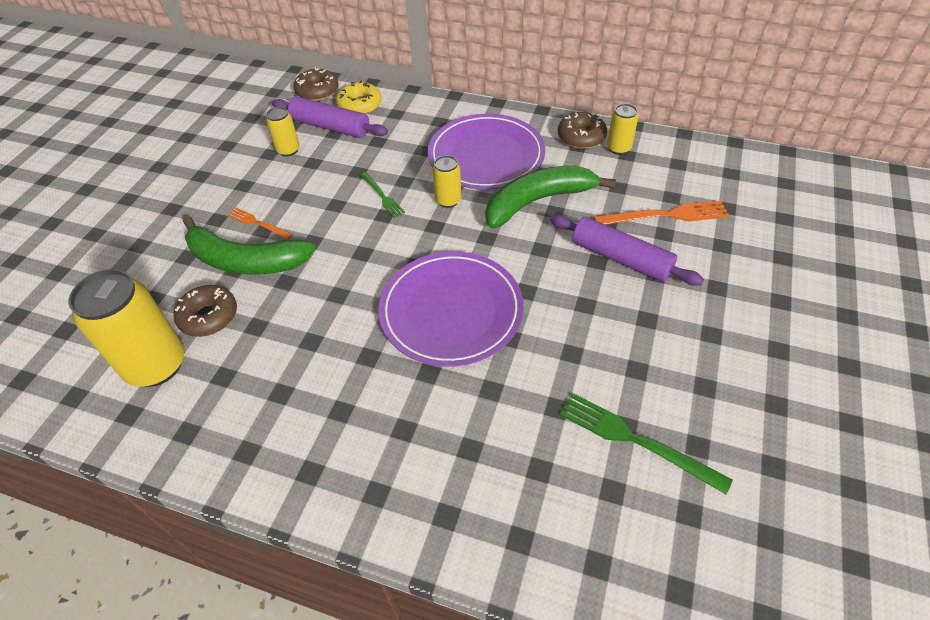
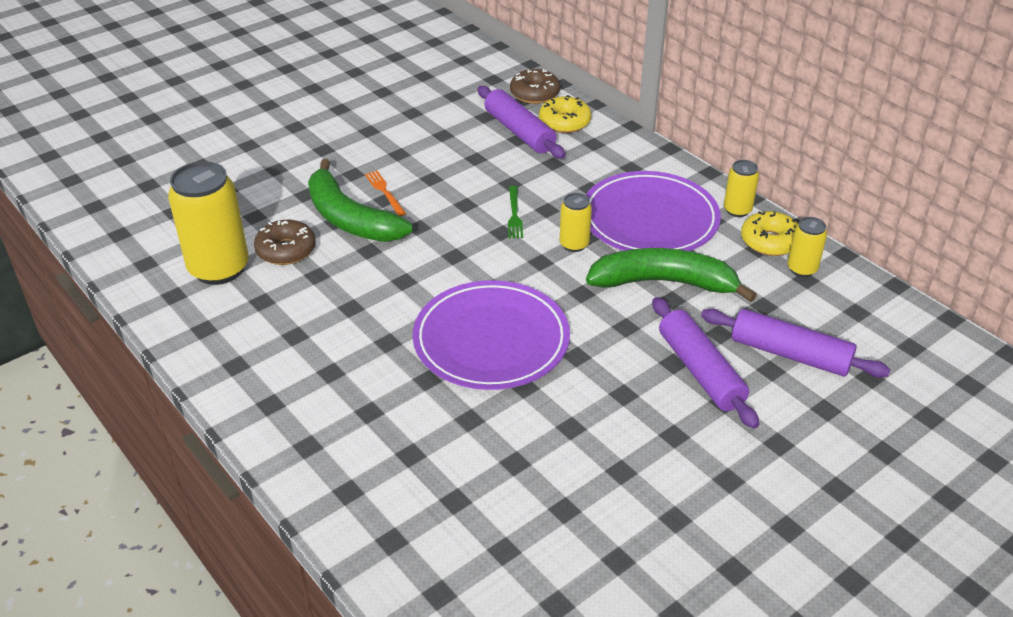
camera: 30 degrees right, 10 degrees down
yellow can [266,107,300,157] -> yellow can moved to [724,160,759,217]
brown donut [558,112,607,149] -> yellow donut [741,211,798,256]
green fork [560,393,733,495] -> none
orange fork [594,201,729,225] -> purple rolling pin [701,309,891,378]

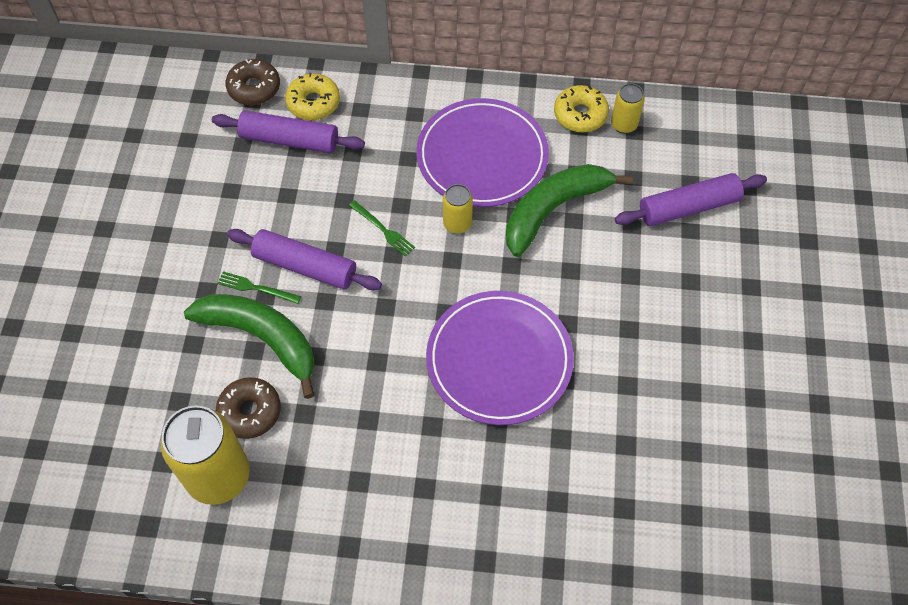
camera: 45 degrees left, 20 degrees up
green banana [308,159,413,242] -> green banana turned 150 degrees counterclockwise [184,294,315,399]
orange fork [365,170,406,216] -> green fork [217,271,301,304]
purple rolling pin [652,297,759,428] -> purple rolling pin moved to [227,229,382,290]
yellow can [724,160,759,217] -> none

